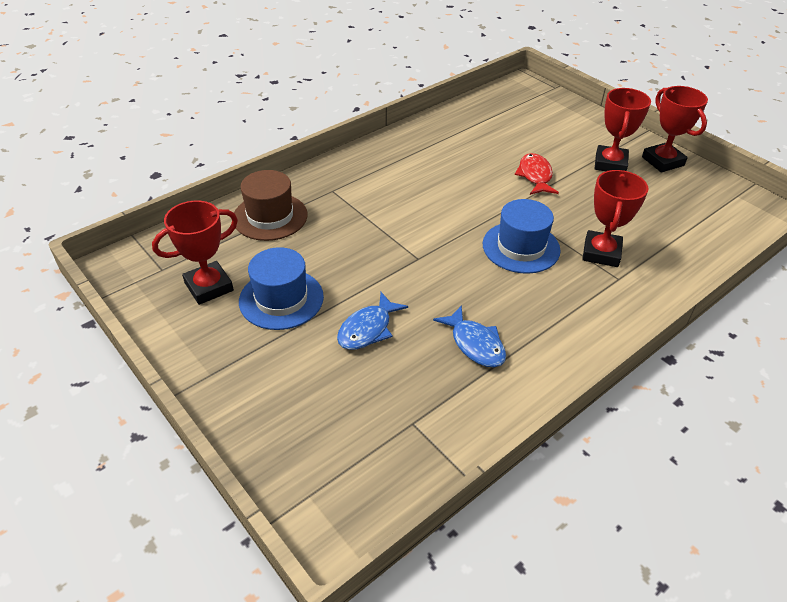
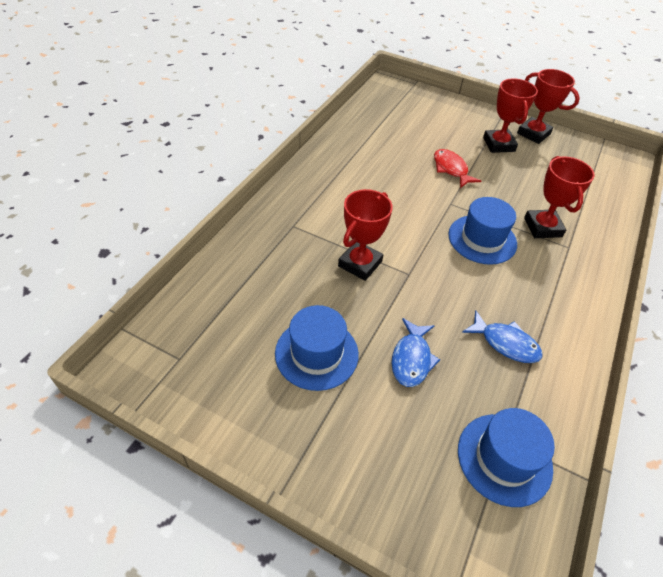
camera: 25 degrees left, 5 degrees up
red trophy [152,201,238,305] -> red trophy moved to [338,189,393,281]
brown hat [234,170,307,241] -> none
none -> blue hat [458,408,555,507]

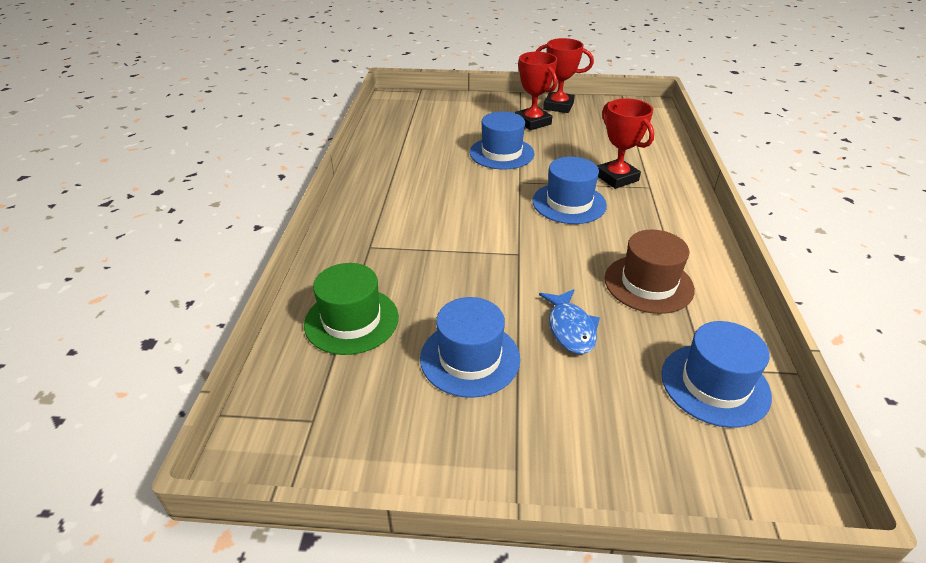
camera: 20 degrees left, 10 degrees down
red trophy [338,189,393,281] -> none
red fish [434,149,481,188] -> blue hat [469,112,534,170]
blue fish [462,310,543,363] -> brown hat [605,230,695,314]
none -> green hat [304,263,399,355]

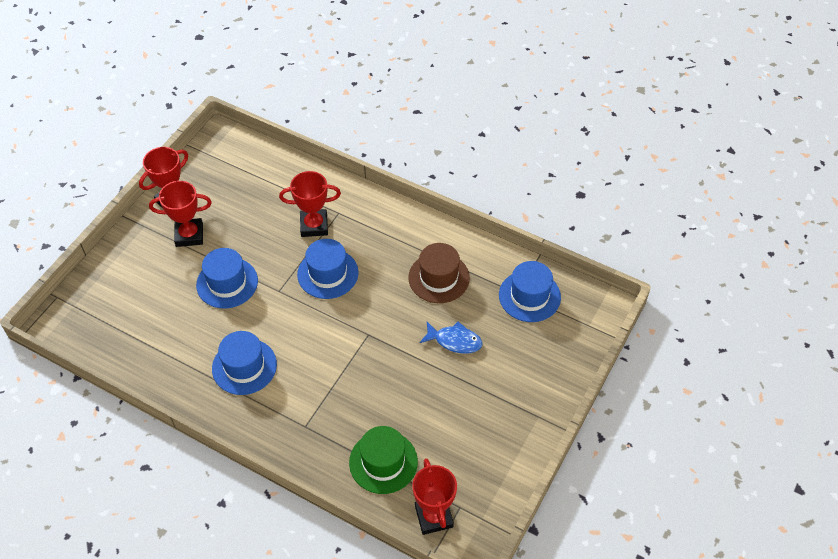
camera: 65 degrees left, 15 degrees up
blue hat [420,297,520,398] -> blue hat moved to [212,331,277,395]
none -> red trophy [412,458,457,535]

